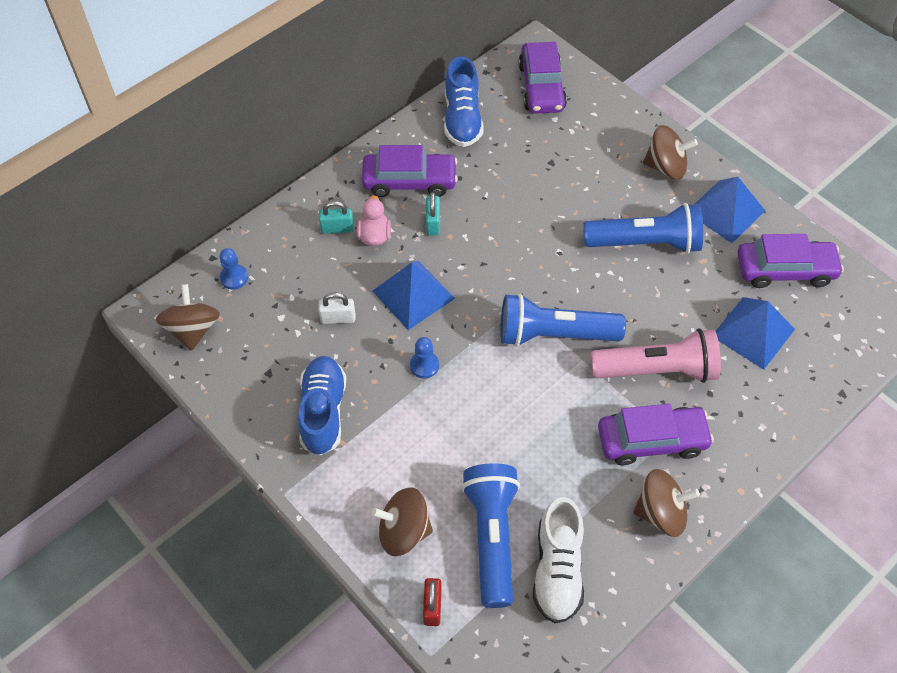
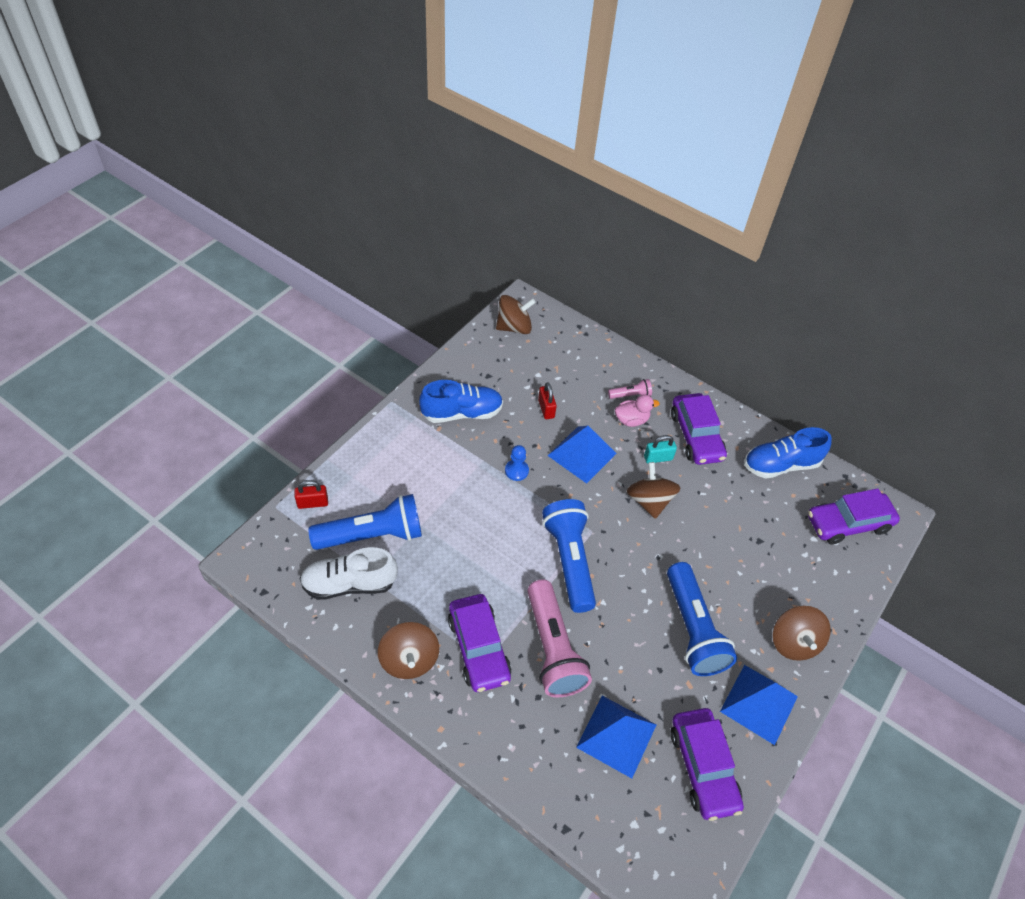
camera: 75 degrees right, 5 degrees down
blue pawn [219,248,248,290] -> none
white padlock [318,292,355,324] -> red padlock [538,383,557,419]
turquoise padlock [319,201,354,234] -> pink flashlight [608,379,652,399]
brown spinning top [371,487,433,556] -> brown spinning top moved to [627,462,680,519]

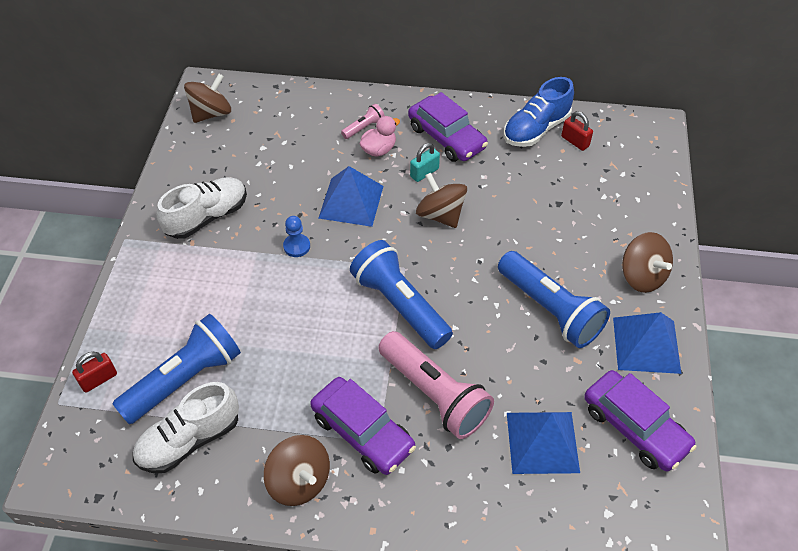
camera: 25 degrees left, 0 degrees up
blue shoe [419,380,503,423] -> white shoe [157,177,247,239]
red padlock [538,383,557,419] -> red padlock moved to [561,111,593,151]
purple car [808,488,900,545] -> none

